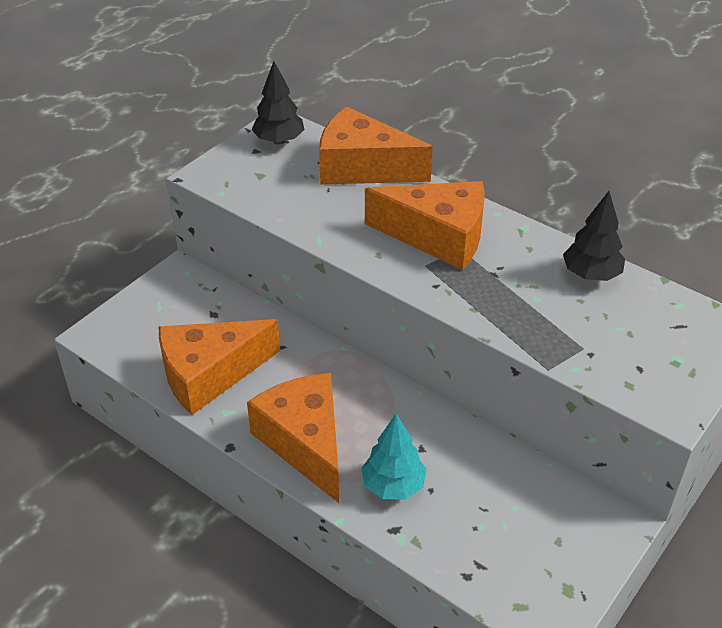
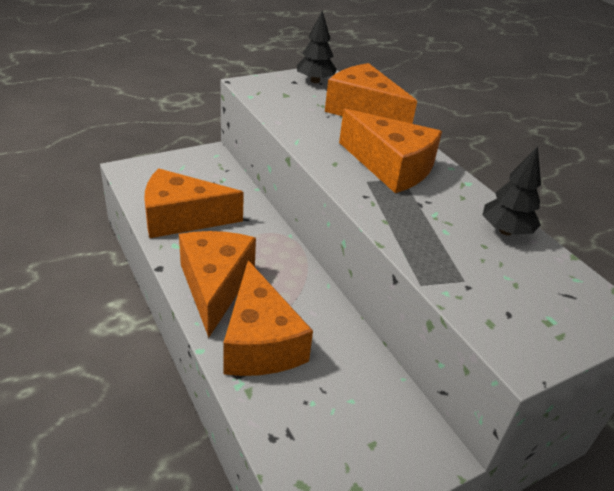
camera: 20 degrees right, 5 degrees down
turquoise tree [361,414,427,500] -> orange cheese [223,260,313,376]

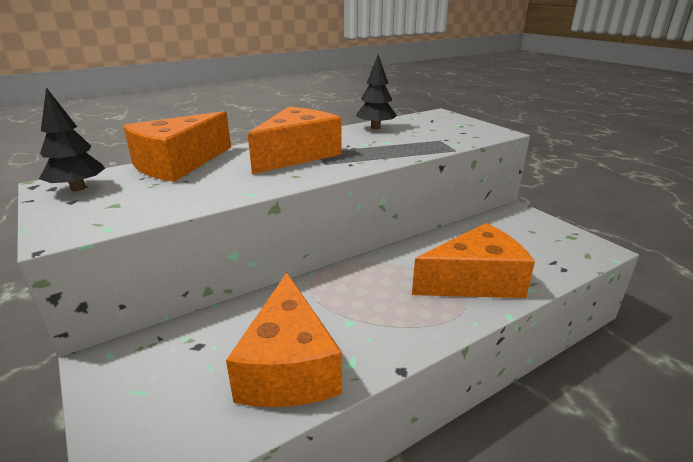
camera: 90 degrees left, 10 degrees down
orange cheese [179,231,256,338] -> none

